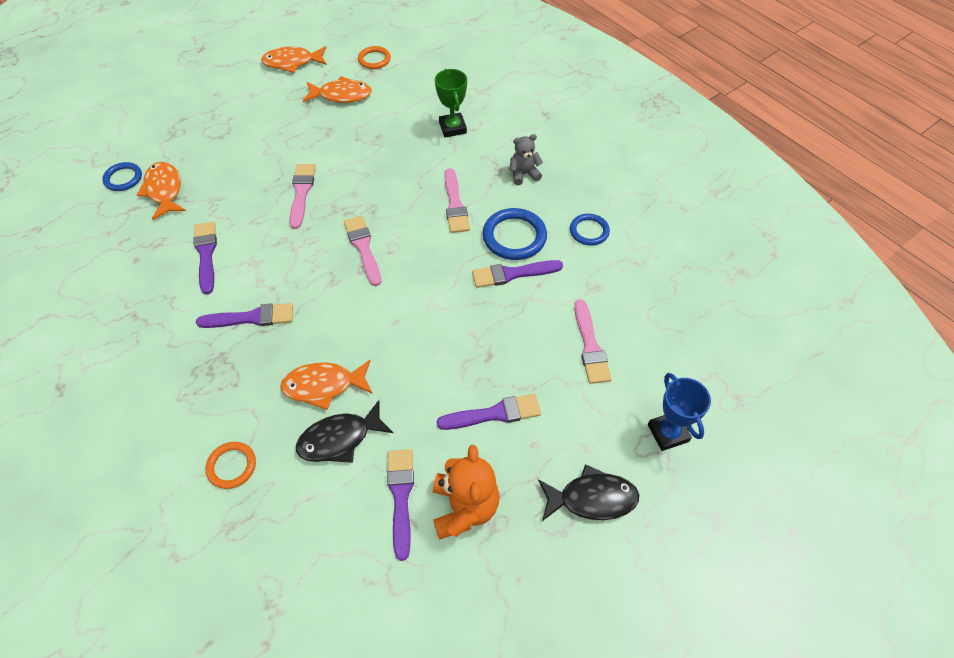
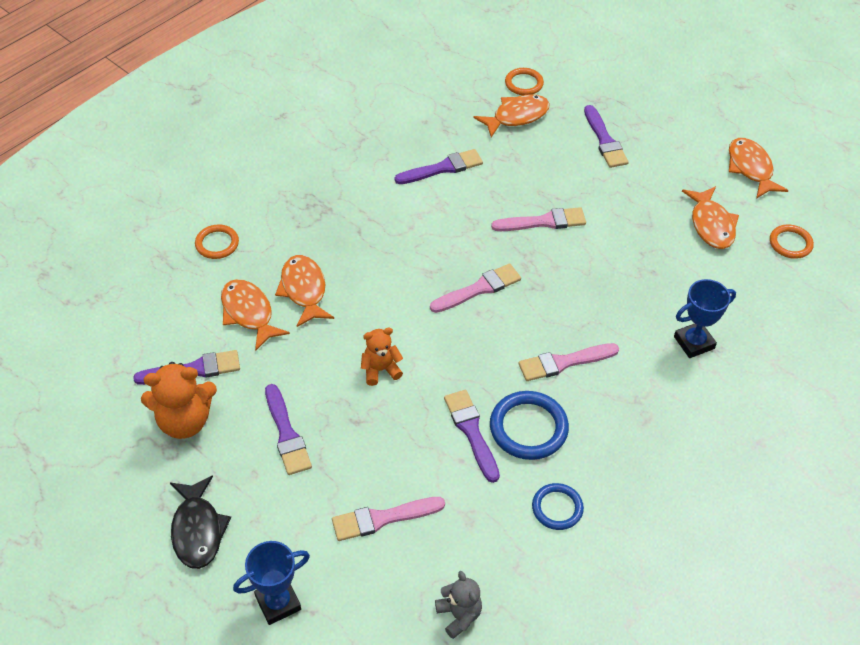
camera: 80 degrees right, 5 degrees down
blue ring [102,162,142,191] -> orange ring [505,68,544,95]
purple brush [196,303,293,328] -> purple brush moved to [584,105,629,168]
black fish [296,400,393,463] -> orange fish [221,279,290,351]
green trophy [435,69,467,138] -> blue trophy [674,279,736,358]
grey teddy bear [510,134,543,185] -> grey teddy bear moved to [435,571,482,639]
none -> orange teddy bear [361,328,403,386]

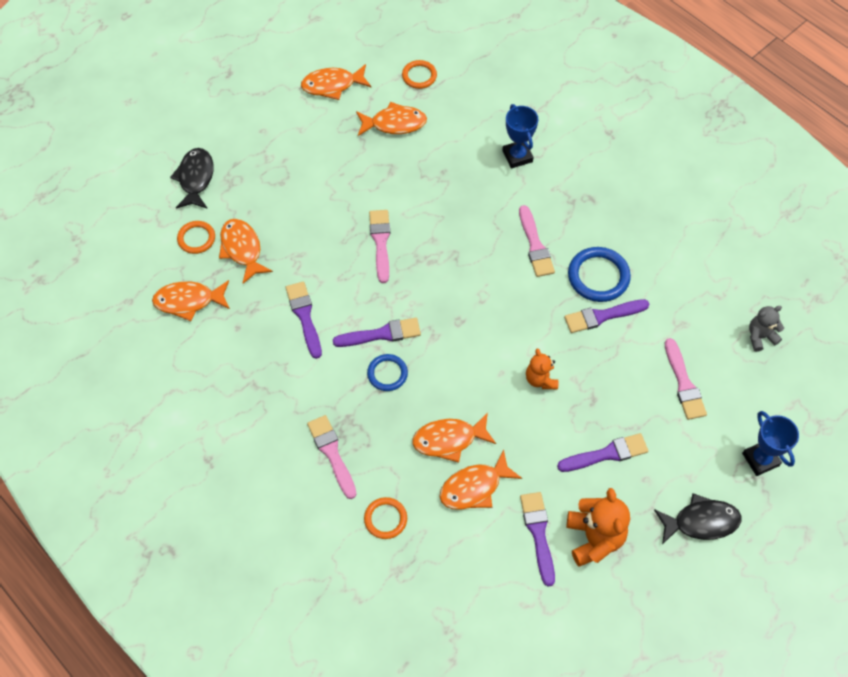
camera: 85 degrees left, 10 degrees up
pink brush [430,264,521,313] -> pink brush moved to [307,415,357,499]
blue ring [532,483,584,530] -> blue ring moved to [367,354,408,391]
purple brush [584,105,629,168] -> purple brush moved to [333,318,421,347]
none -> orange fish [152,280,230,321]
none -> black fish [170,148,213,208]

